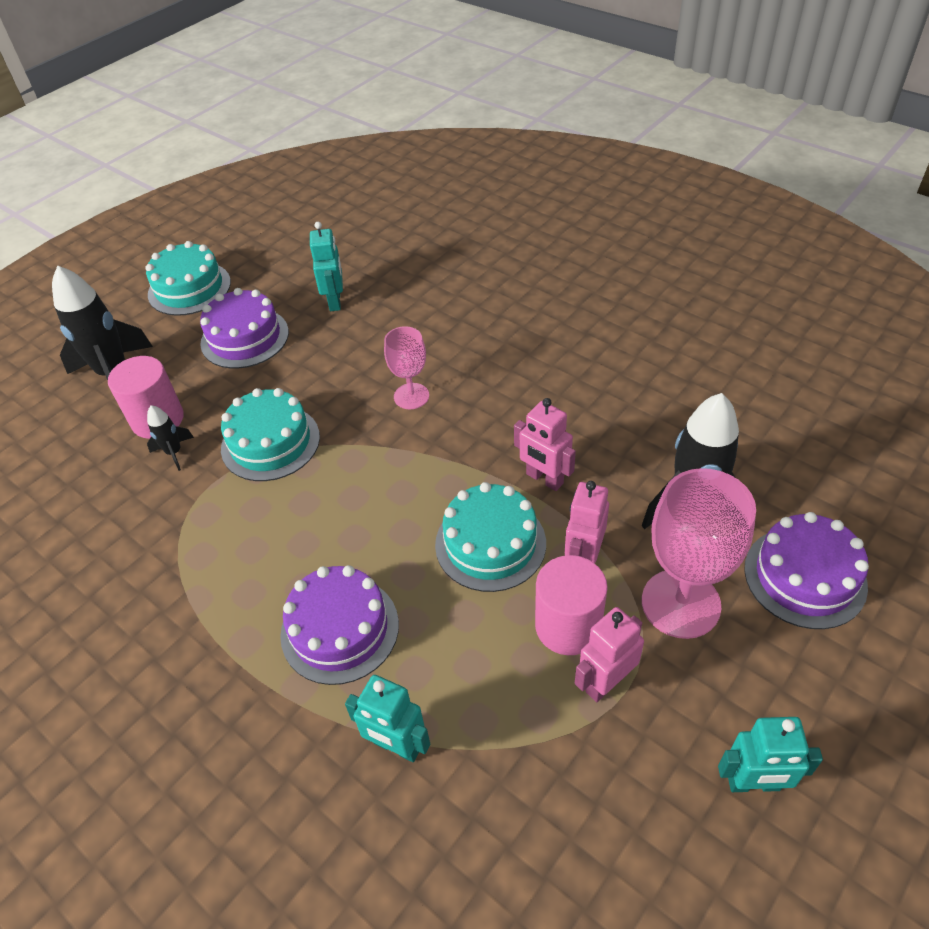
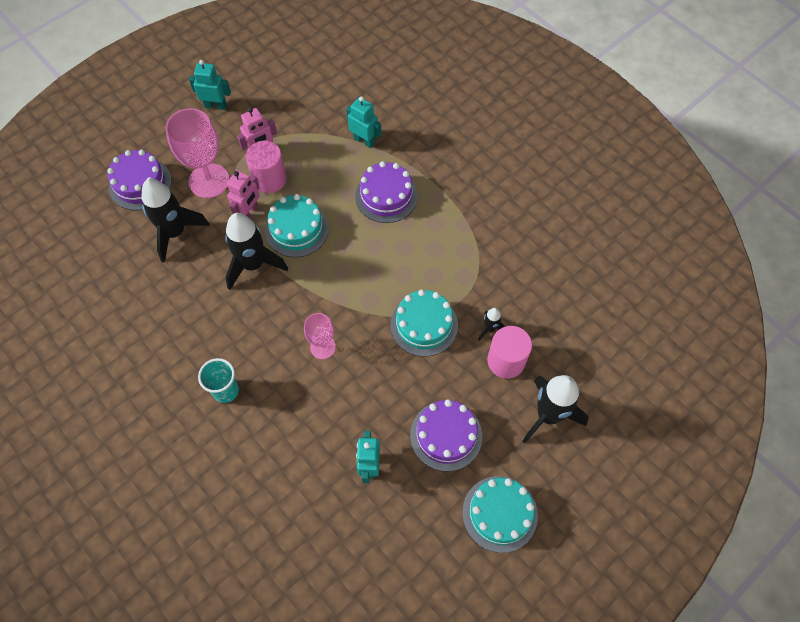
camera: 175 degrees left, 15 degrees up
pink robot [514,398,576,491] -> black rocket [225,213,288,290]
none -> turquoise cup [198,358,239,403]

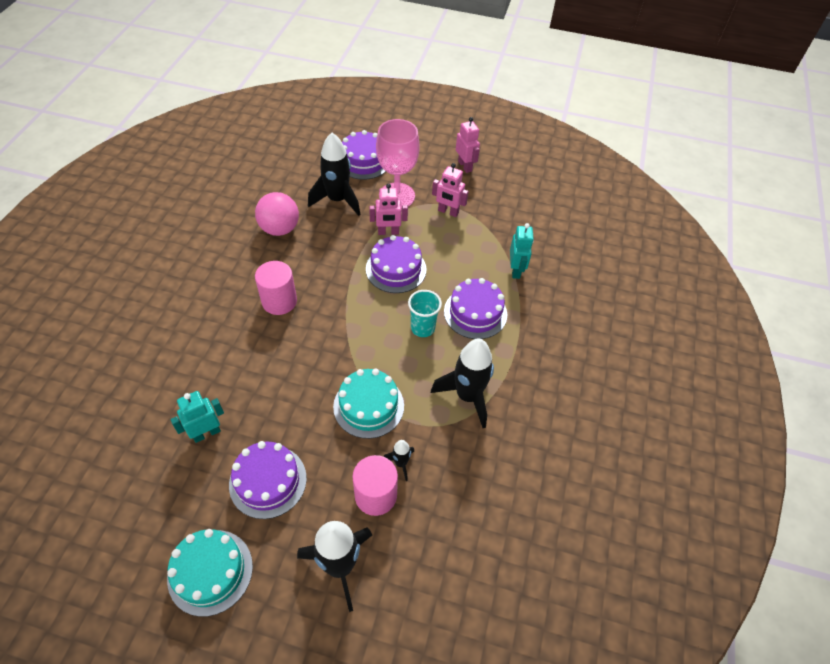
camera: 55 degrees right, 10 degrees down
turquoise robot [189,60,231,110] -> pink robot [456,117,480,173]
turquoise cup [198,358,239,403] -> turquoise cup moved to [408,290,442,337]
black rocket [225,213,288,290] -> black rocket moved to [431,339,494,428]
pink cylinder [246,141,287,193] -> pink cylinder moved to [255,261,297,315]
turquoise cake [265,194,329,257] -> purple cake [366,235,426,293]
pink goblet [304,313,336,359] -> none
none -> pink ball [255,192,299,236]

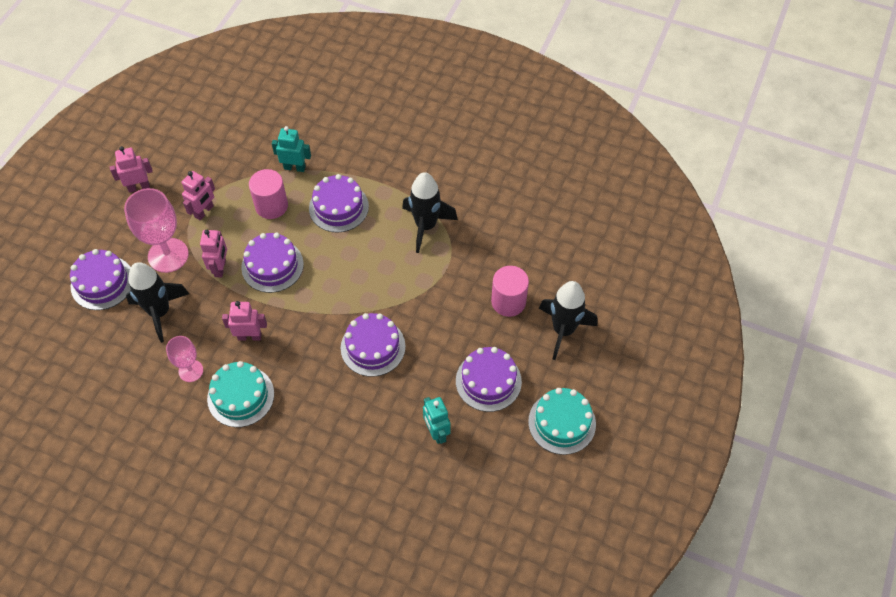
camera: 80 degrees left, 5 degrees up
pink ball [255,192,299,236] -> pink goblet [166,336,203,382]
pink cylinder [255,261,297,315] -> pink cylinder moved to [249,169,288,219]
turquoise cake [333,369,404,439] -> turquoise cake moved to [207,361,274,427]
black rocket [383,440,414,481] -> none
turquoise cup [408,290,442,337] -> none
none -> pink robot [222,301,267,341]
none -> purple cake [341,313,406,377]

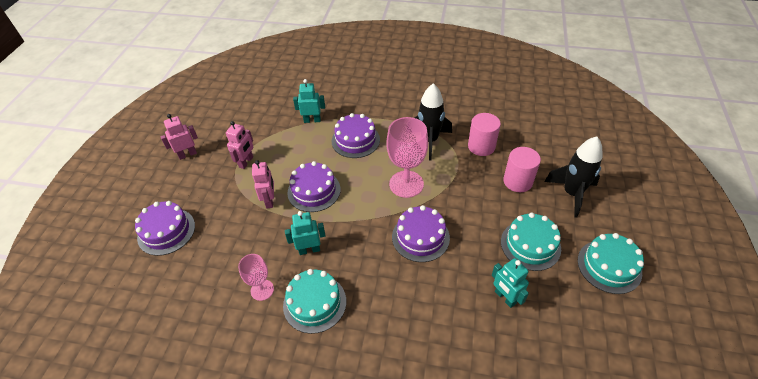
camera: 10 degrees left, 10 degrees down
pink goblet [124,188,189,273] -> pink goblet moved to [386,117,428,198]
black rocket [126,262,189,343] -> none
pink robot [222,301,267,341] -> turquoise robot [285,211,326,255]
pink cylinder [249,169,288,219] -> pink cylinder moved to [468,113,501,156]
purple cake [456,347,522,412] -> turquoise cake [501,212,561,271]

